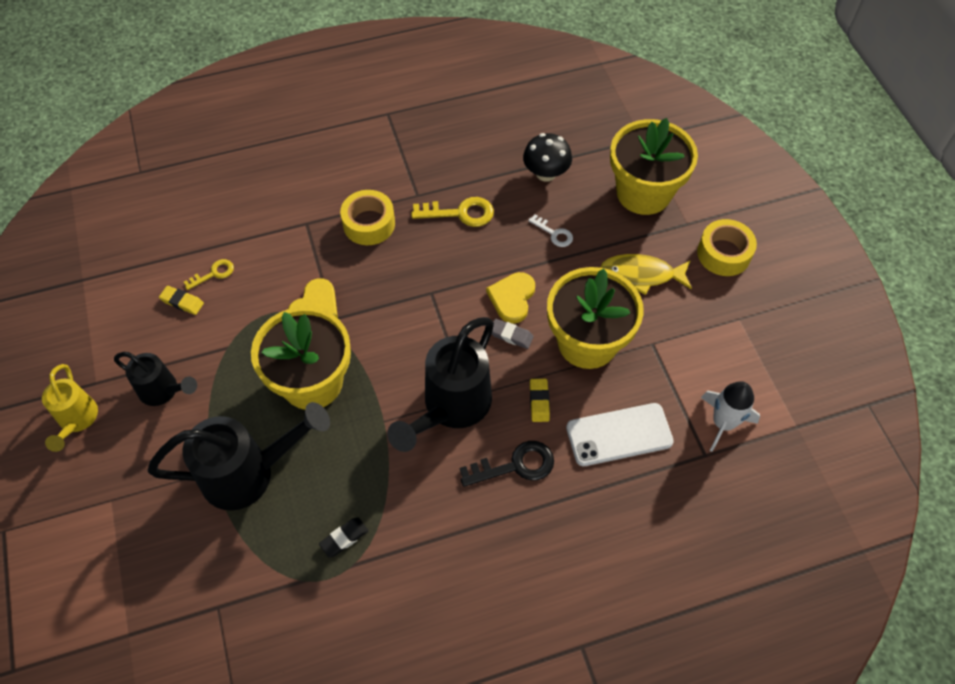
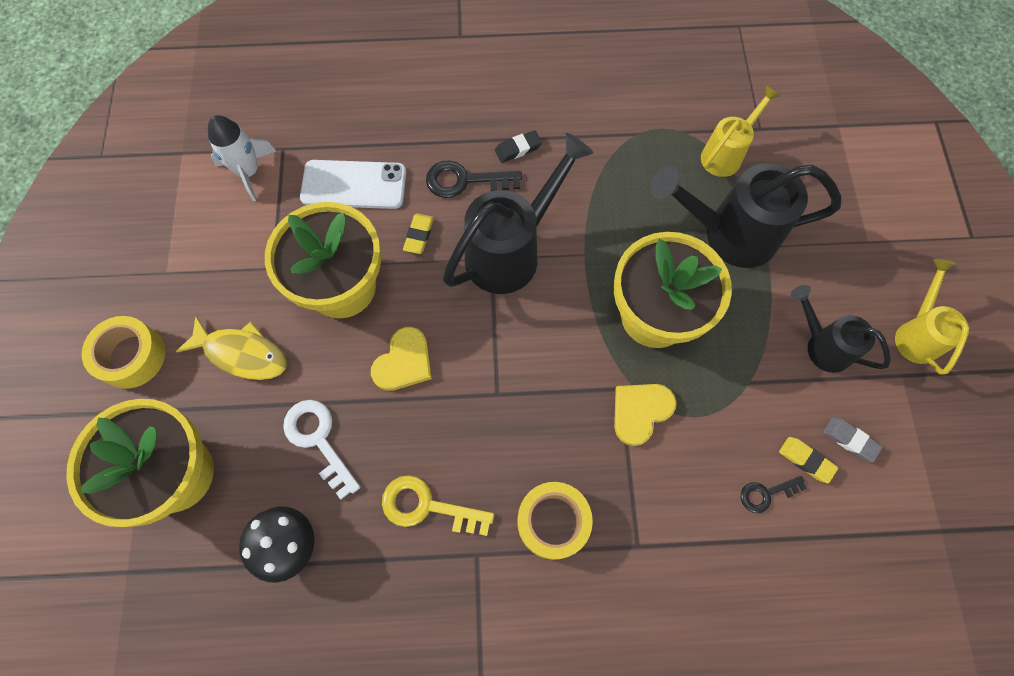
camera: 165 degrees left, 10 degrees up
yellow key [184,259,234,290] -> black key [741,476,807,513]
black eraser [319,517,369,558] -> black eraser moved to [495,130,542,163]
grey eraser [492,319,534,349] -> grey eraser moved to [823,417,883,462]
white key [528,215,573,247] -> white key [283,400,360,499], size x1.66
none -> yellow watering can [701,86,781,177]

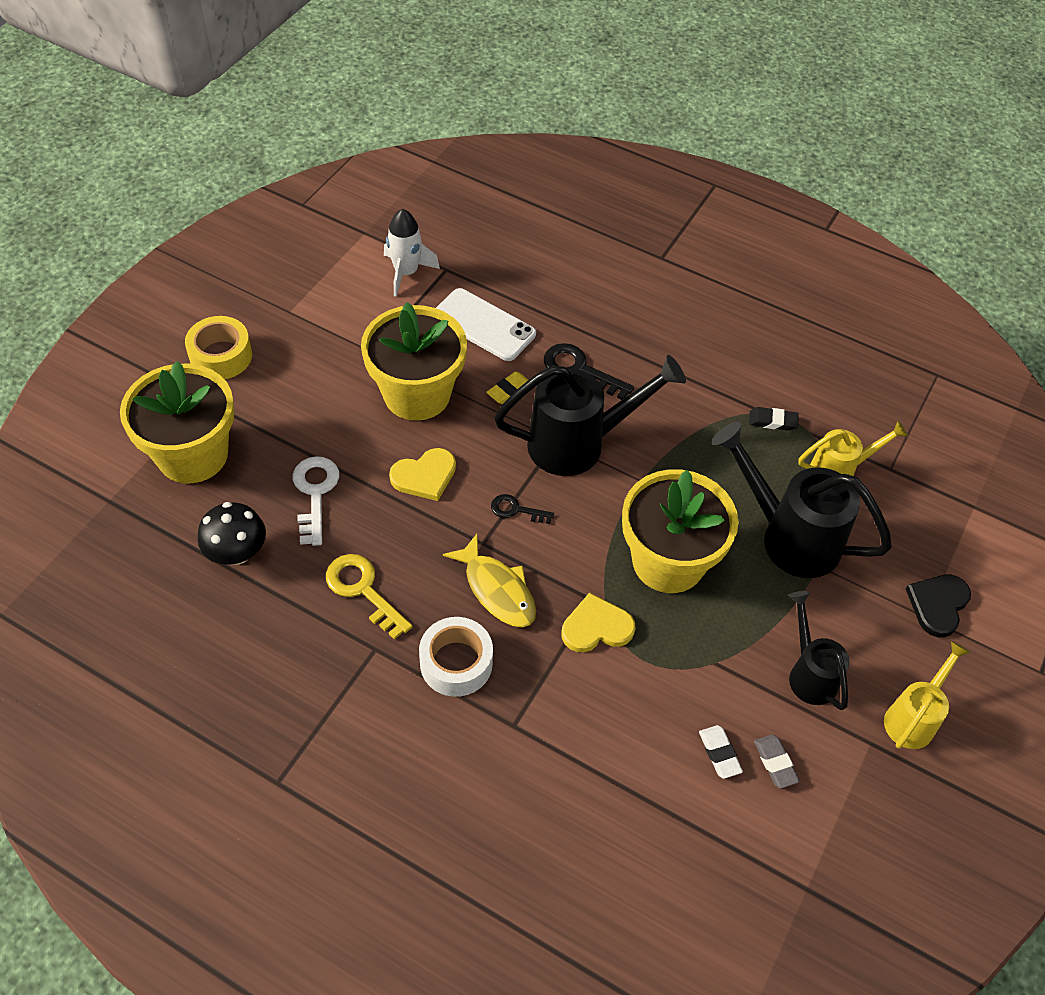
camera: 30 degrees right, 15 degrees down
yellow fish [176,316,287,380] -> yellow fish moved to [443,534,536,628]
black eraser [495,130,542,163] -> black eraser moved to [749,407,799,431]
yellow tape [517,482,593,560] -> white tape [419,617,493,697]
black key [741,476,807,513] -> black key moved to [491,494,554,524]
yellow eraser [779,437,838,483] -> white eraser [699,725,743,779]
none -> black heart [906,574,971,637]

